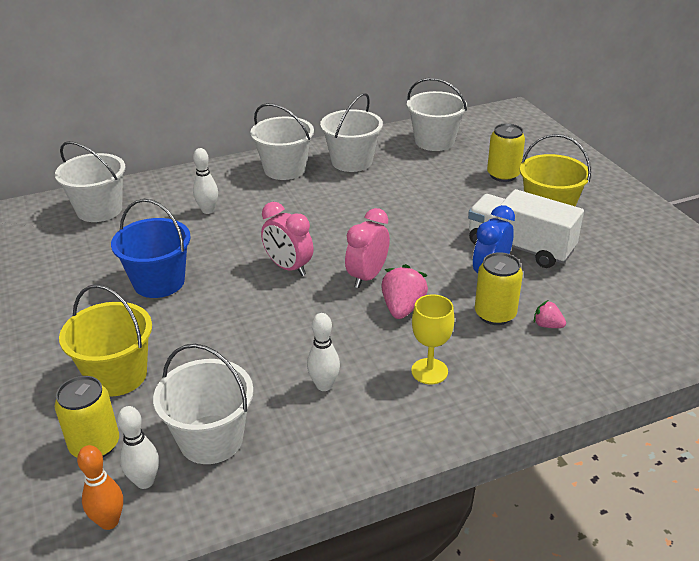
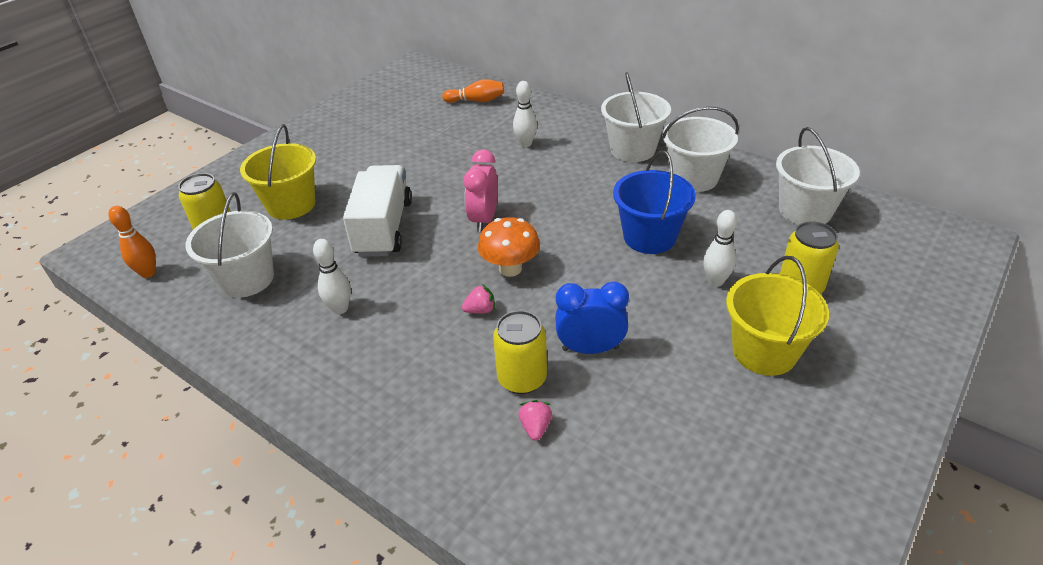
camera: 60 degrees right, 5 degrees up
white bucket [55,141,125,222] -> orange bowling pin [442,79,504,103]
blue bucket [111,199,191,298] -> blue bucket moved to [613,150,696,254]
white bowling pin [117,406,159,489] -> white bowling pin moved to [703,210,737,287]
pink clock [345,208,390,288] -> orange mushroom [478,217,540,277]
pink strawberry [381,264,428,319] -> pink strawberry [462,284,495,314], size x0.57
yellow goblet [411,294,454,384] -> none
white truck [468,189,584,268] -> white truck moved to [343,165,412,257]

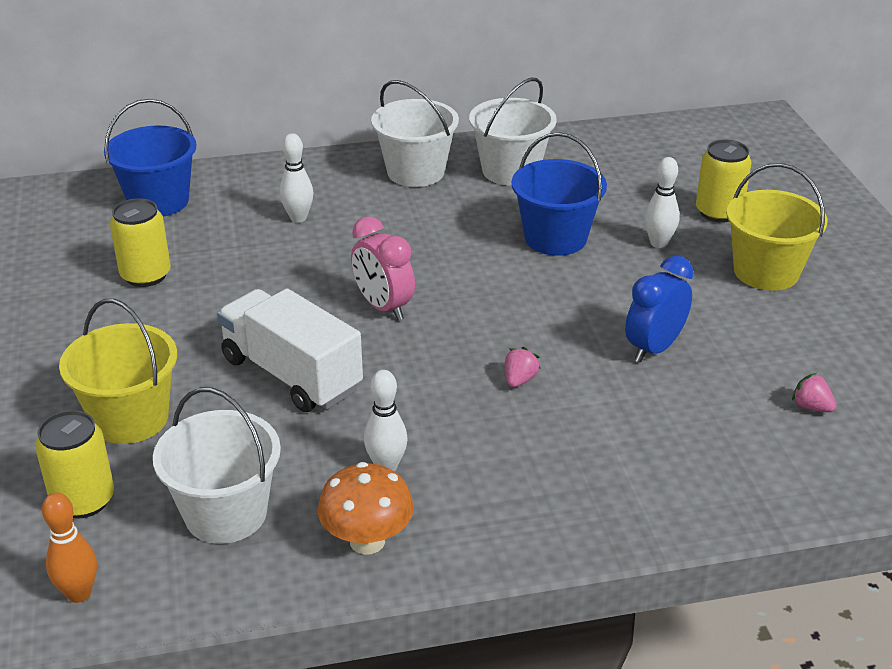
camera: 50 degrees left, 5 degrees down
orange bowling pin [442,79,504,103] -> blue bucket [104,99,196,216]
orange mushroom [478,217,540,277] -> orange mushroom moved to [318,462,414,555]
yellow can [493,310,547,394] -> yellow can moved to [110,198,171,287]
pink strawberry [519,400,552,441] -> pink strawberry moved to [792,373,836,412]
white bucket [776,127,860,225] -> none

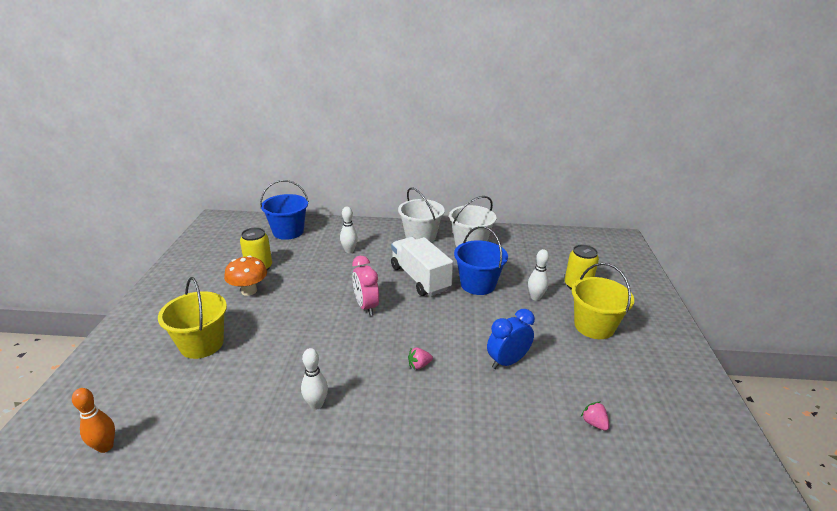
camera: 15 degrees right, 5 degrees down
yellow can [35,410,114,518] -> none
white bucket [153,387,281,544] -> none
white truck [217,289,363,412] -> white truck moved to [391,237,453,296]
orange mushroom [318,462,414,555] -> orange mushroom moved to [224,255,267,296]
pink strawberry [505,347,541,388] -> pink strawberry turned 150 degrees counterclockwise [408,348,433,369]

